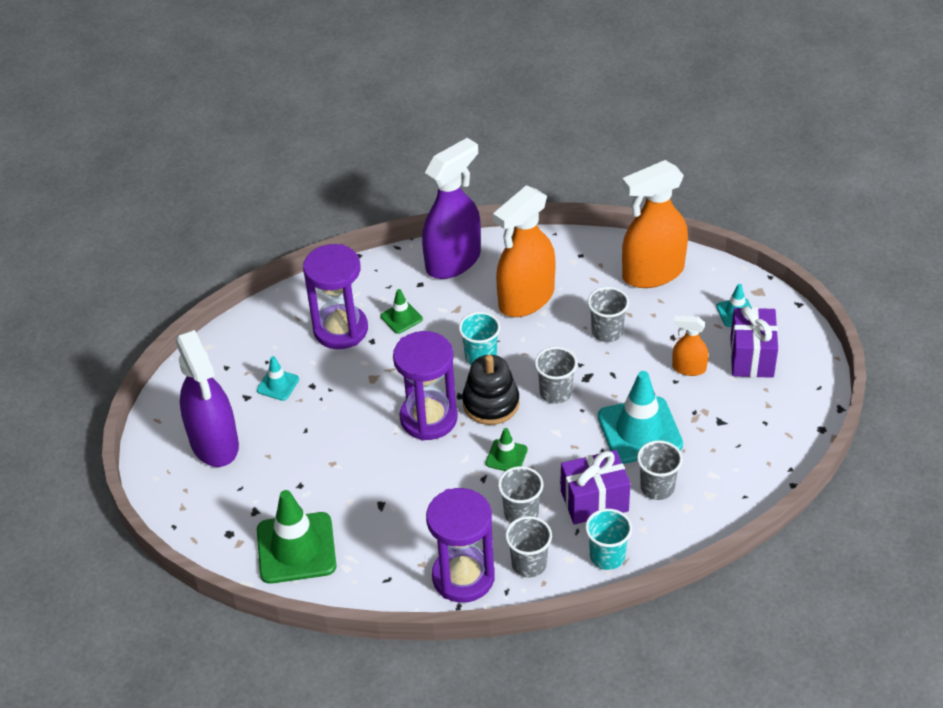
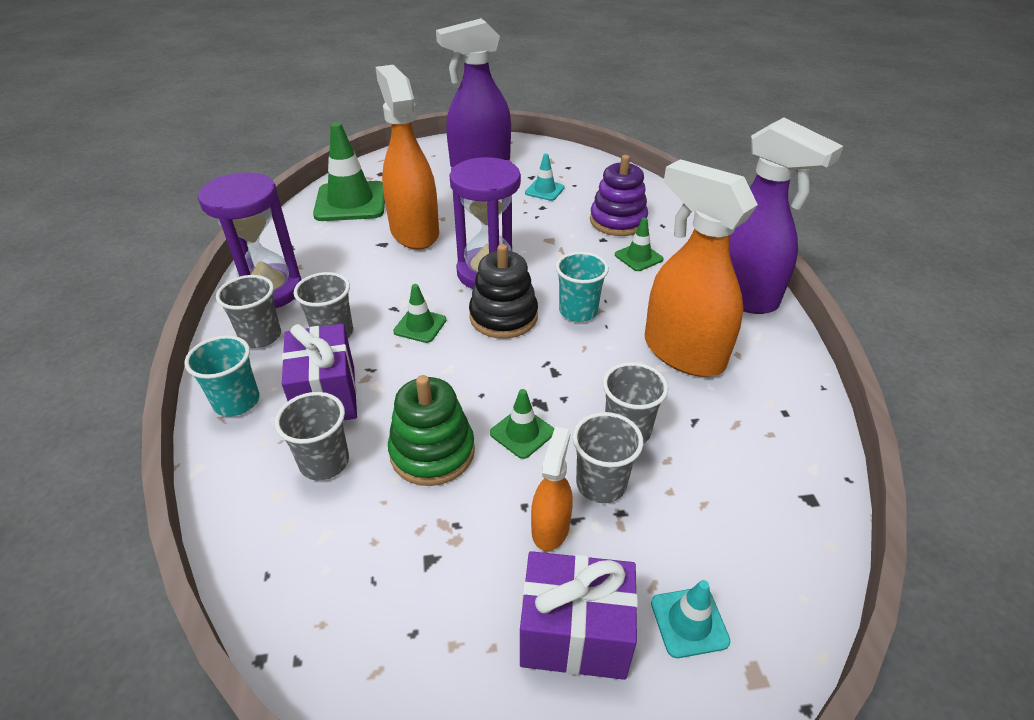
camera: 90 degrees right, 5 degrees down
purple hourglass [303,244,368,349] -> purple stacking toy [590,155,648,236]
grey cup [535,347,577,404] -> grey cup moved to [573,412,643,503]
turquoise traffic cone [598,371,683,464] -> green stacking toy [388,375,475,486]
orange spray bottle [622,160,688,288] -> orange spray bottle moved to [375,65,439,250]
none -> green traffic cone [490,389,554,459]

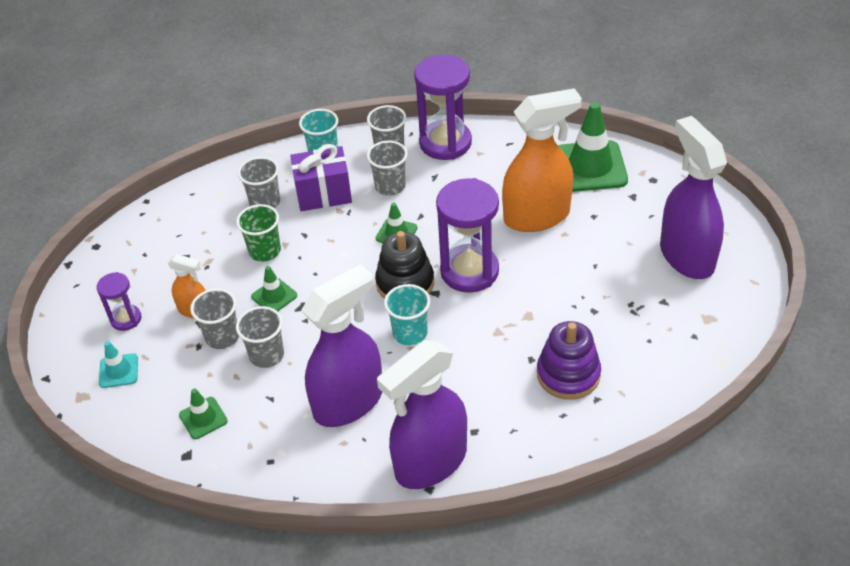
camera: 95 degrees right, 5 degrees up
green stacking toy [388,375,475,486] -> green cup [236,204,281,262]
purple gift [520,551,638,680] -> purple hourglass [96,272,142,331]
turquoise traffic cone [525,154,565,201] -> none
green traffic cone [615,217,664,271] -> green traffic cone moved to [179,389,228,439]
orange spray bottle [645,159,758,377] -> purple spray bottle [301,264,382,427]

